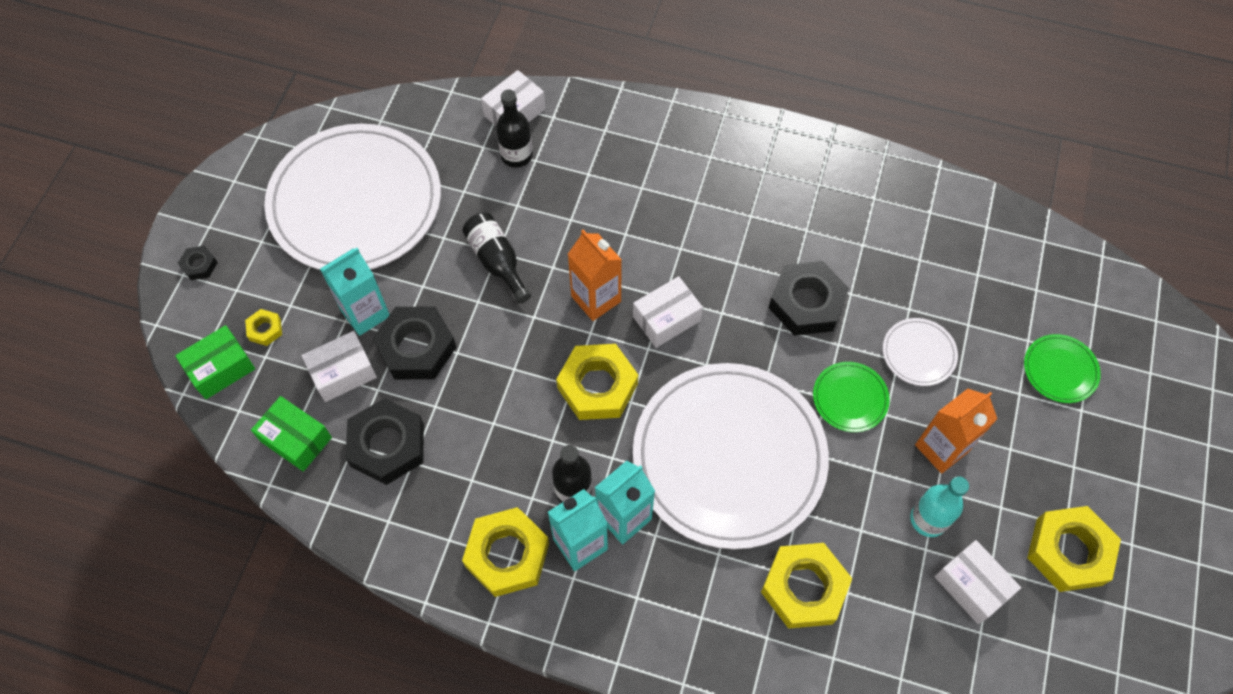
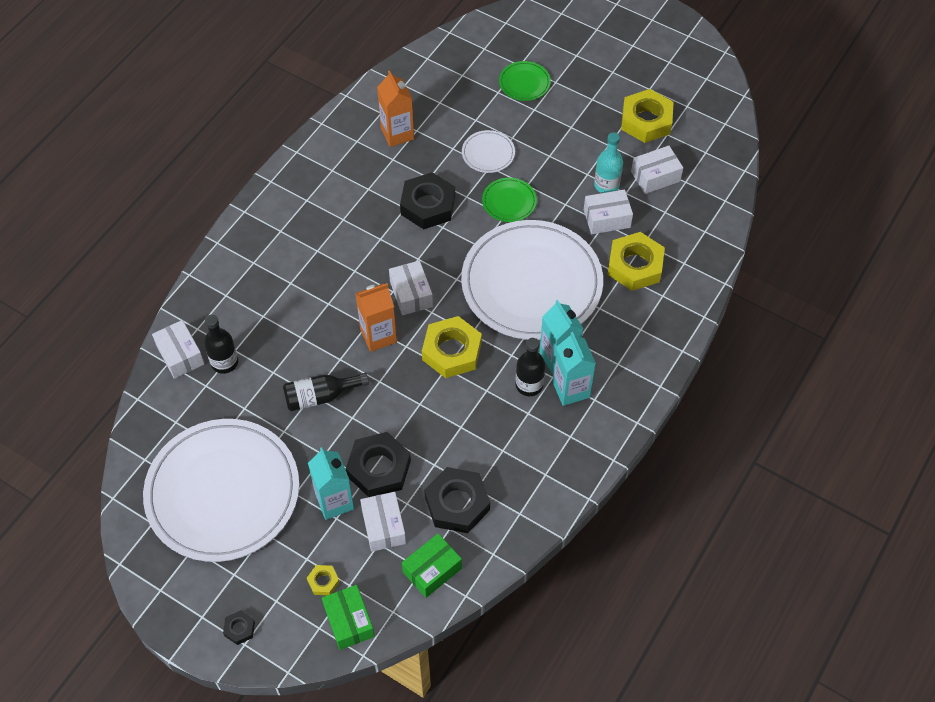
camera: 75 degrees left, 5 degrees down
yellow nut [462,507,549,597] -> none
orange carton [915,389,997,474] -> orange carton moved to [377,71,414,147]
none -> white box [584,189,633,234]

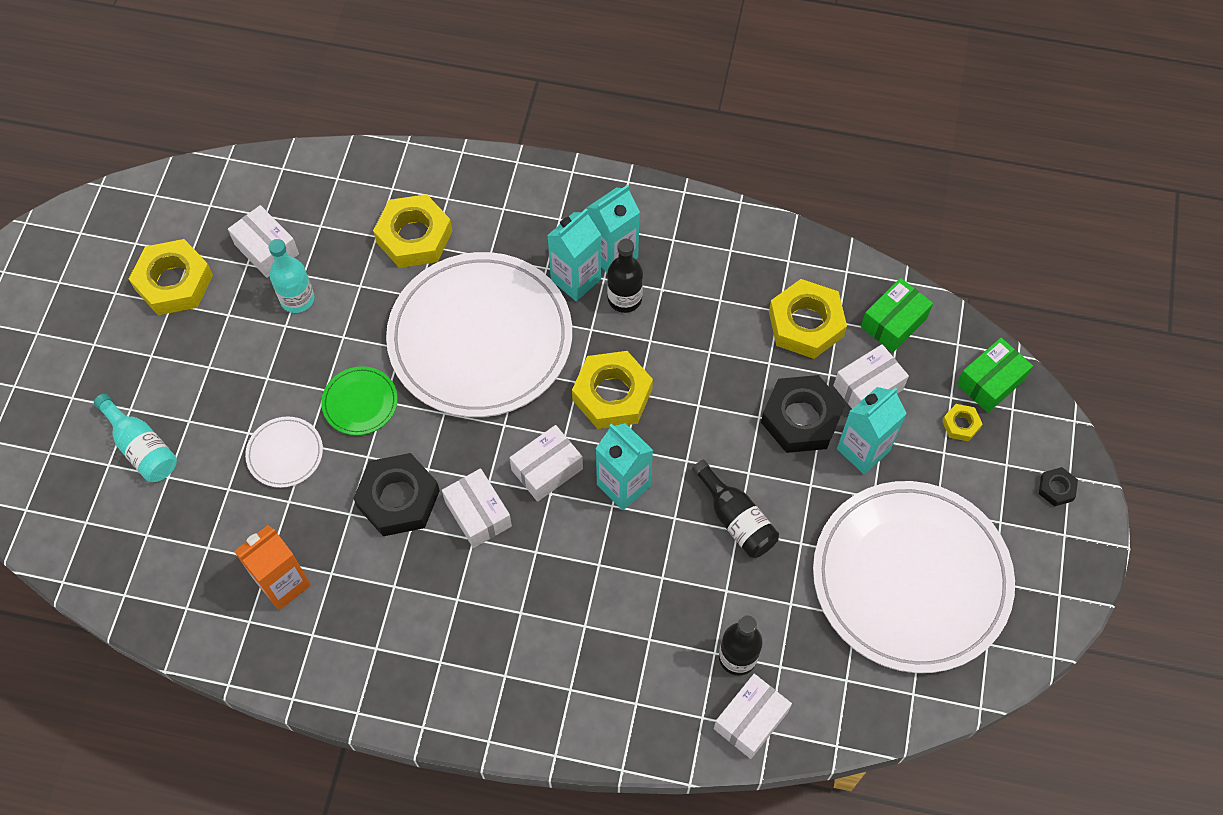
camera: 110 degrees left, 5 degrees up
orange carton [355,283,397,352] -> turquoise carton [595,423,653,510]
green box [402,533,462,598] -> green box turned 75 degrees counterclockwise [861,278,933,352]
black nut [424,467,490,533] -> yellow nut [769,279,847,359]
green plate [499,61,551,101] -> turquoise bottle [94,394,177,482]
white box [584,189,633,234] -> white box moved to [442,468,512,548]

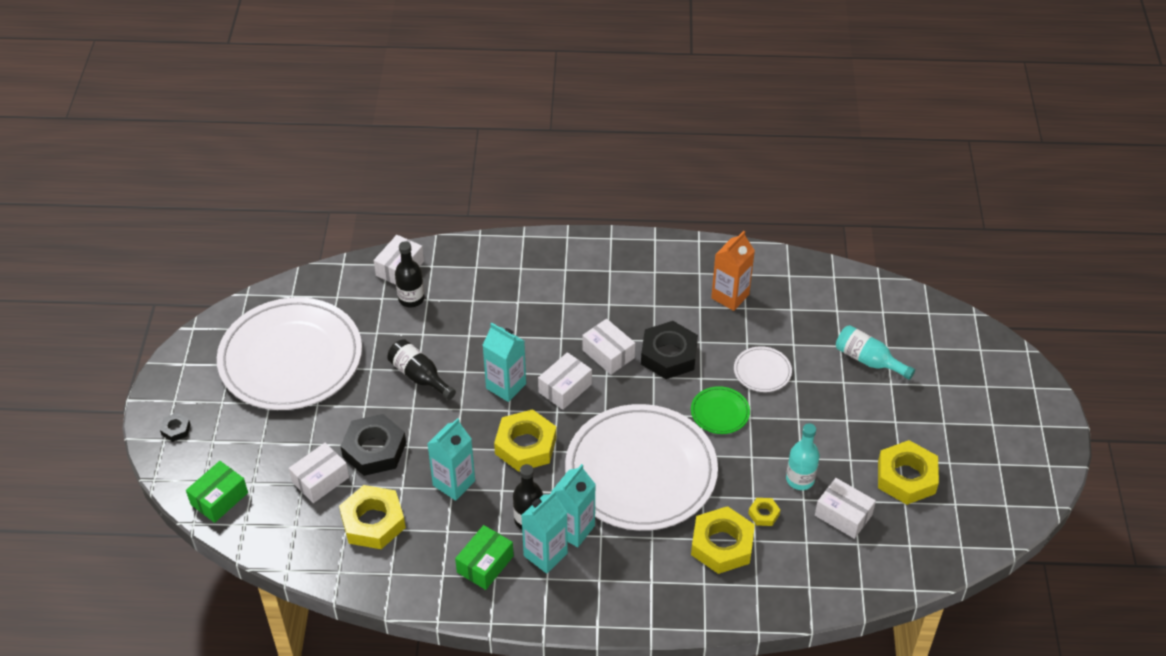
camera: 170 degrees right, 15 degrees down
turquoise carton [837,387,907,474] -> turquoise carton moved to [427,418,475,501]
green box [861,278,933,352] -> green box moved to [455,525,514,590]
yellow nut [942,404,982,442] -> yellow nut moved to [748,498,780,526]

